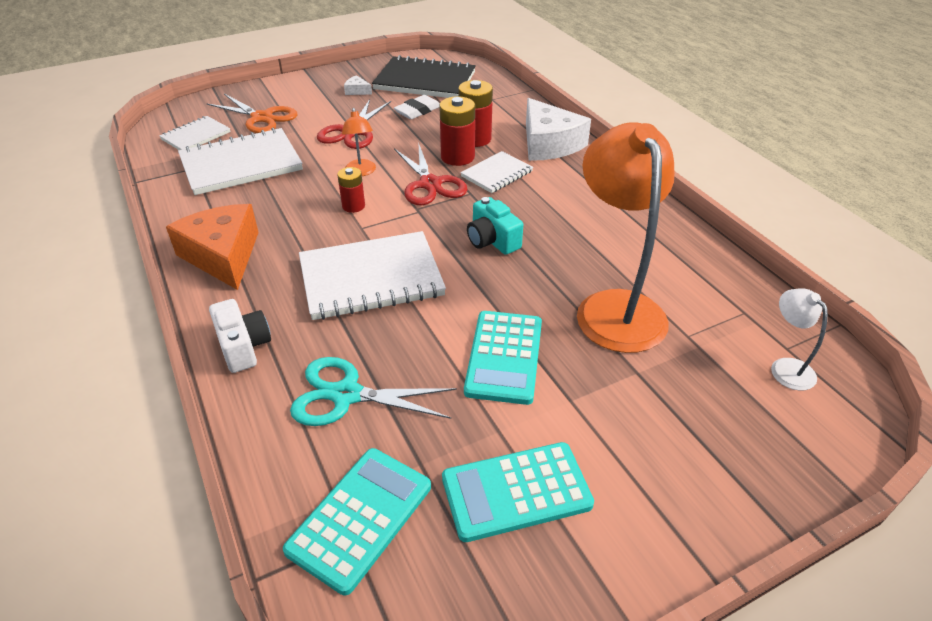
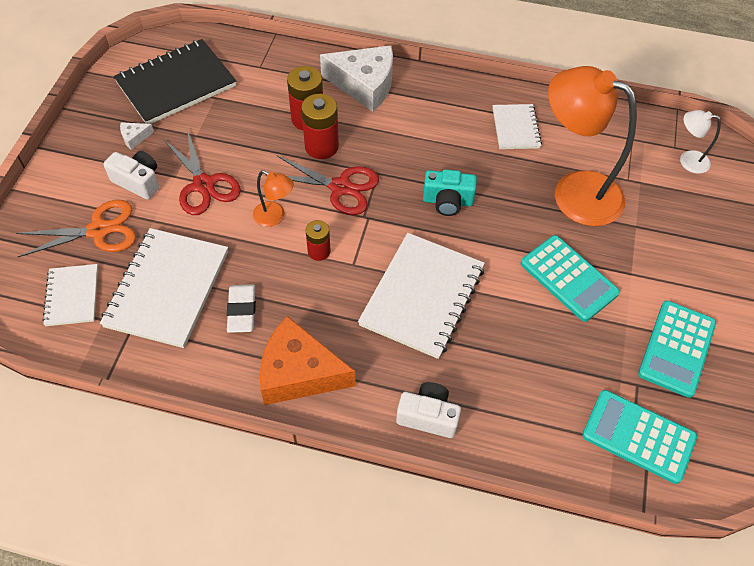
camera: 50 degrees left, 15 degrees up
turquoise calculator [283,448,431,595] -> turquoise calculator turned 45 degrees counterclockwise [582,390,697,484]
turquoise scissors [290,357,457,426] -> none
white eraser [394,95,440,119] -> white eraser moved to [227,284,256,333]
white notebook [460,151,533,193] -> white notebook moved to [493,104,542,149]
none -> white camera [103,151,159,200]

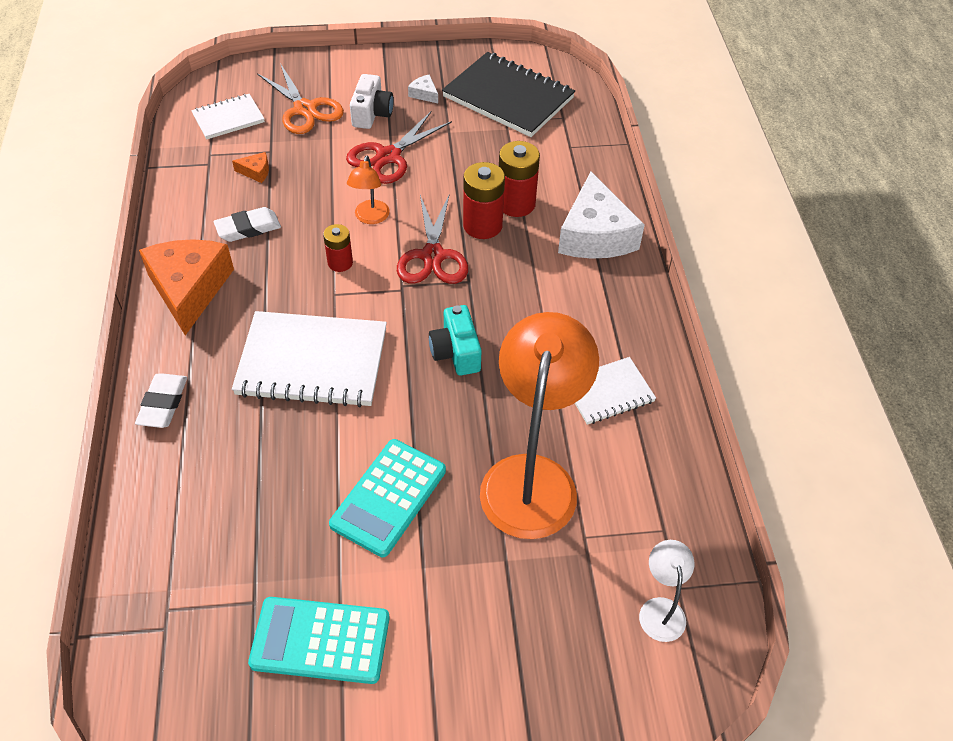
camera: 70 degrees right, 5 degrees down
white notebook [100,228,228,348] -> orange cheese [232,152,269,183]
white camera [396,382,461,438] -> white eraser [135,373,187,428]
turquoise calculator [582,390,697,484] -> none

